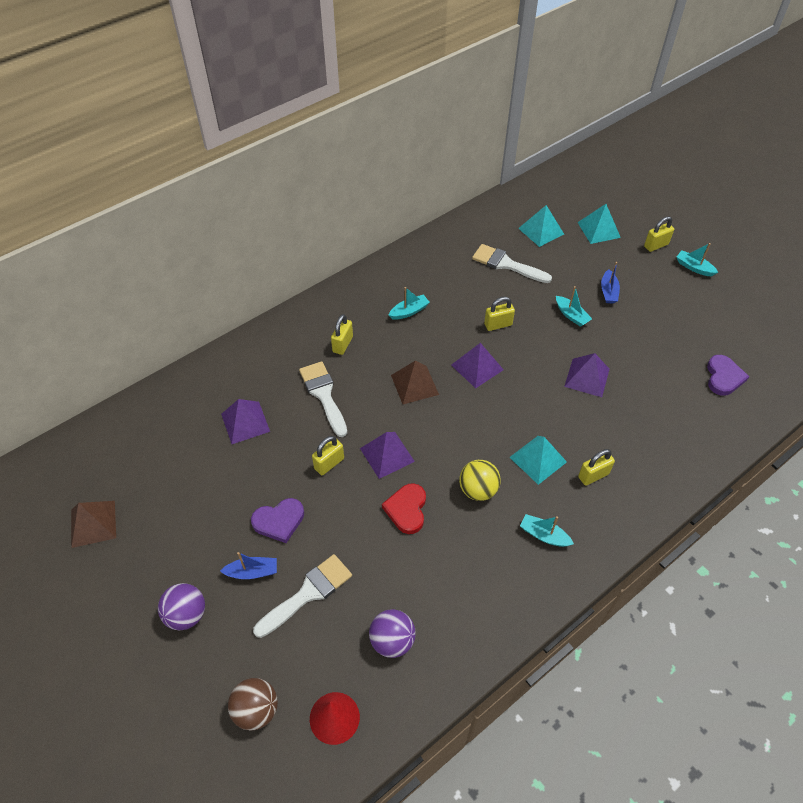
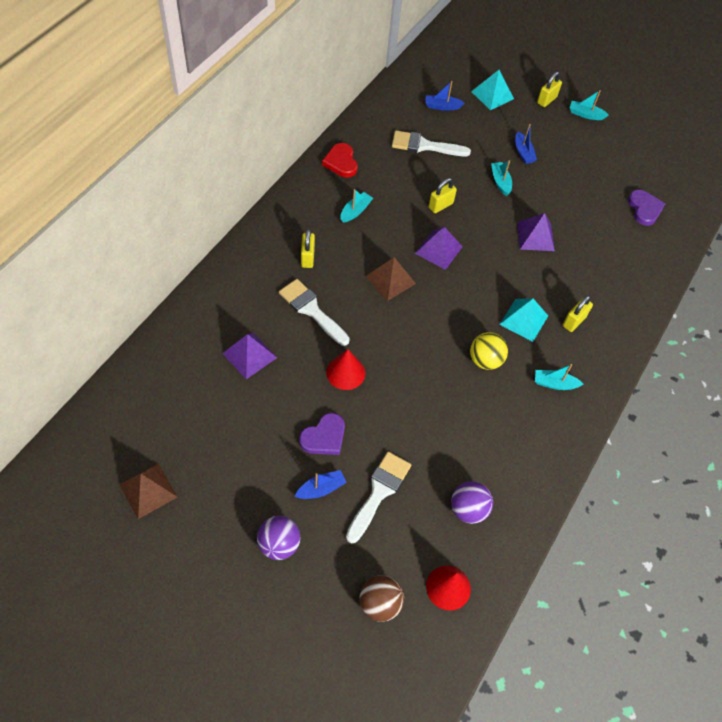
camera: 25 degrees left, 5 degrees up
yellow padlock [312,436,344,475] -> red cone [326,349,365,390]
purple pyramid [360,432,415,479] -> none
red heart [382,483,426,534] -> red heart moved to [322,143,358,177]
turquoise pyramid [518,205,564,247] -> blue boat [426,81,465,111]
turquoise boat [556,286,592,327] -> turquoise boat turned 135 degrees counterclockwise [491,160,512,196]

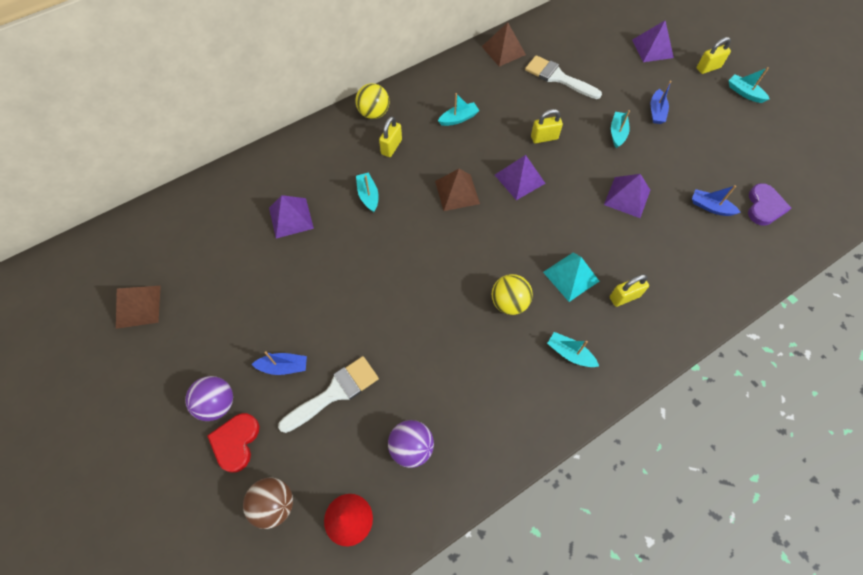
camera: 30 degrees right, 5 degrees up
white brush [279,279,350,346] -> turquoise boat [356,172,379,212]
purple heart [299,413,345,455] -> none
red heart [322,143,358,177] -> red heart moved to [207,413,260,473]
red cone [326,349,365,390] -> none
blue boat [426,81,465,111] -> blue boat moved to [692,185,741,216]
turquoise pyramid [471,70,514,110] -> purple pyramid [632,21,674,62]
none -> yellow ball [355,83,389,119]
none -> brown pyramid [482,22,526,67]

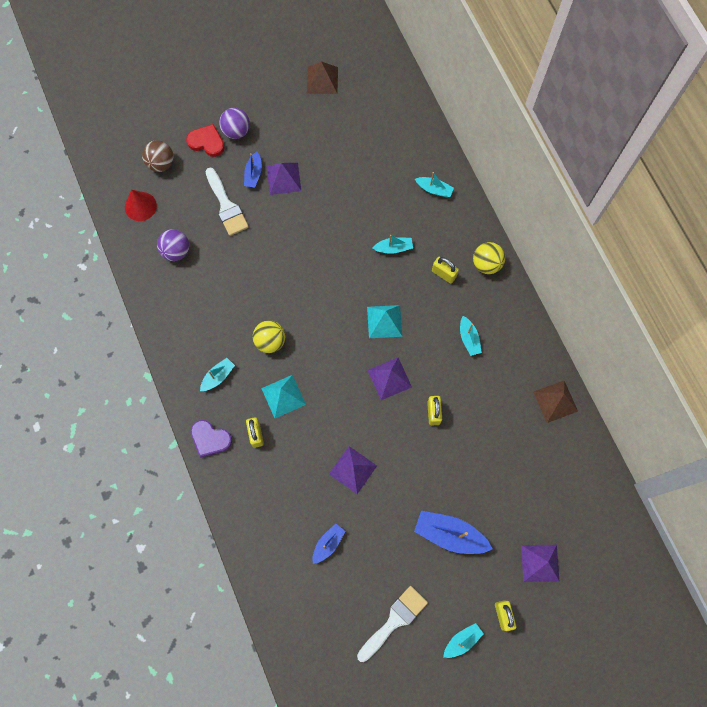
camera: 100 degrees right, 10 degrees up
purple pyramid [269,195,314,238] -> purple pyramid moved to [267,163,301,195]
brown pyramid [435,169,480,211] -> turquoise pyramid [367,305,402,338]
white brush [525,55,602,99] -> white brush moved to [357,586,428,662]
turquoise boat [611,110,630,148] -> turquoise boat moved to [415,172,454,197]
blue boat [651,81,671,124] -> blue boat [414,511,493,554], size x1.75
purple heart [748,183,791,226] -> purple heart moved to [191,420,232,457]

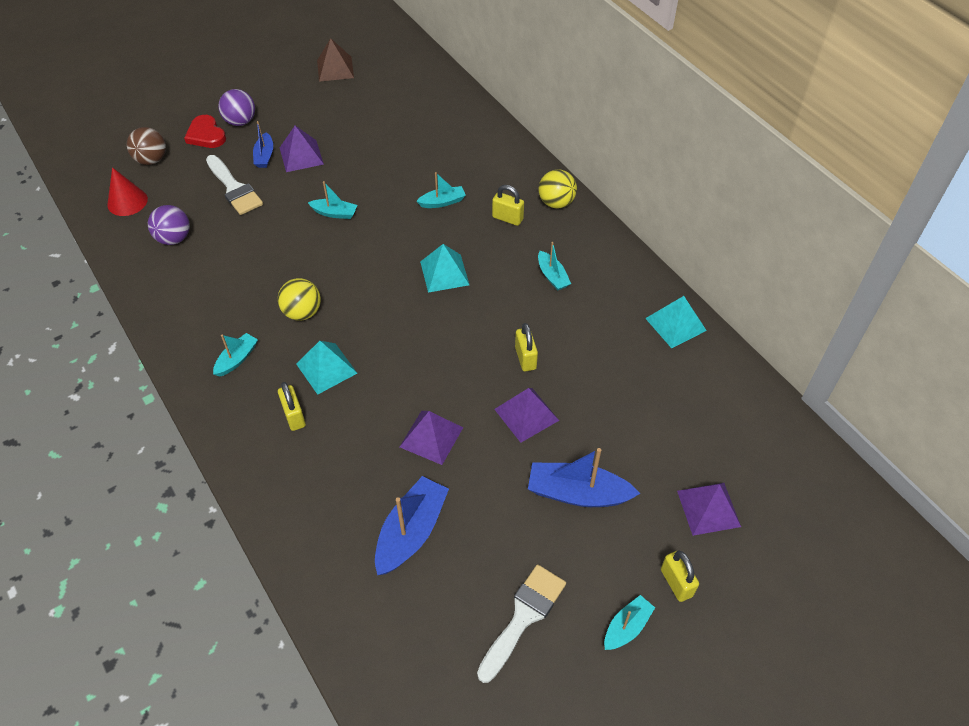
camera: 10 degrees left, 20 degrees down
red heart [186,124,225,157] -> red heart turned 135 degrees counterclockwise [184,115,226,148]
purple heart [191,420,232,457] -> none
blue boat [312,524,345,564] -> blue boat [375,476,449,575], size x1.75
purple pyramid [368,358,412,400] -> purple pyramid moved to [494,388,559,443]
turquoise boat [415,172,454,197] -> turquoise boat moved to [308,181,357,219]
brown pyramid [534,381,578,423] -> turquoise pyramid [645,296,707,348]

